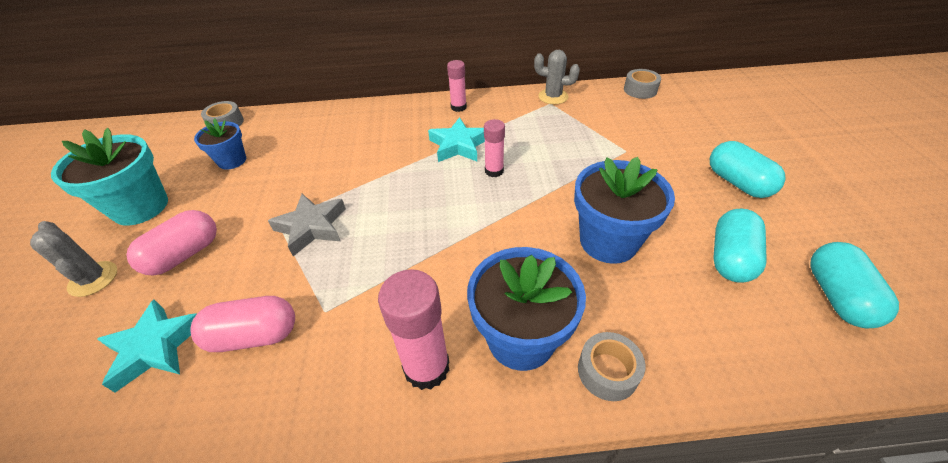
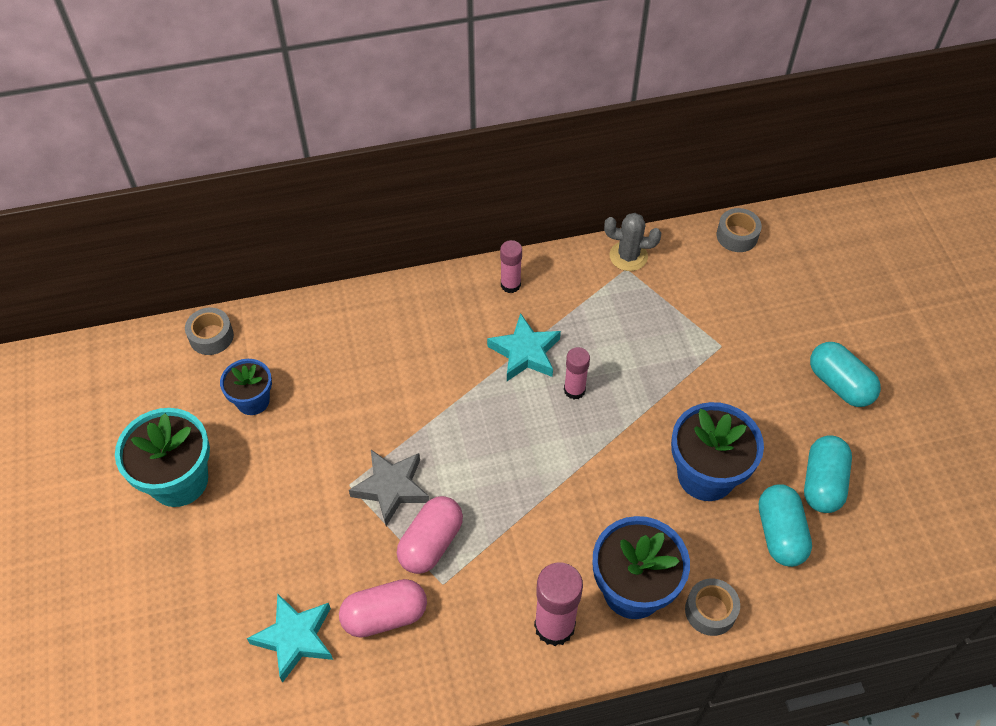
camera: 10 degrees left, 10 degrees up
grey cactus [30,221,117,297] -> none
pink capsule [126,210,217,276] -> pink capsule moved to [397,496,463,574]
turquoise capsule [810,242,899,328] -> turquoise capsule moved to [759,485,812,567]

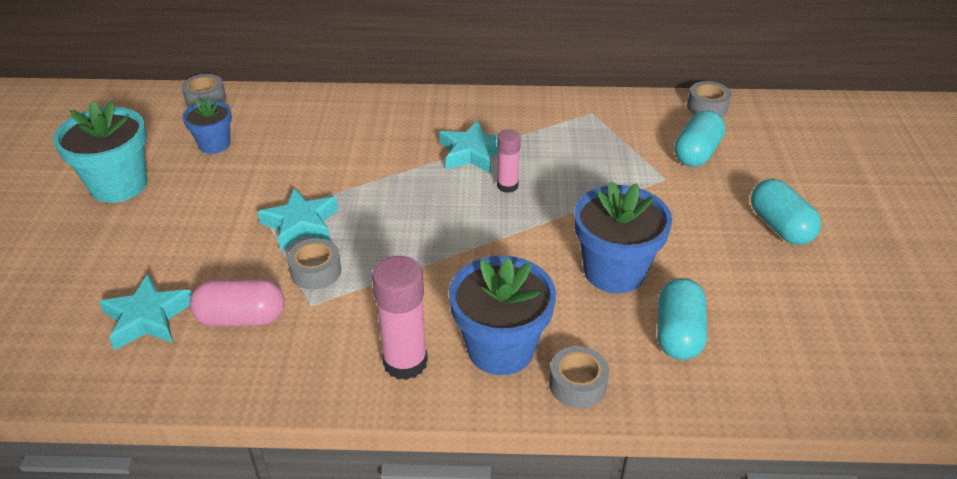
camera: 15 degrees right, 15 degrees down
grey star [349,450,429,526] -> turquoise star [258,188,338,251]
pink capsule [397,496,463,574] -> grey tape [287,238,341,290]
pink glue stick [500,240,522,293] -> none
grey cactus [604,213,661,271] -> none
turquoise capsule [804,435,852,513] -> turquoise capsule moved to [674,110,725,167]

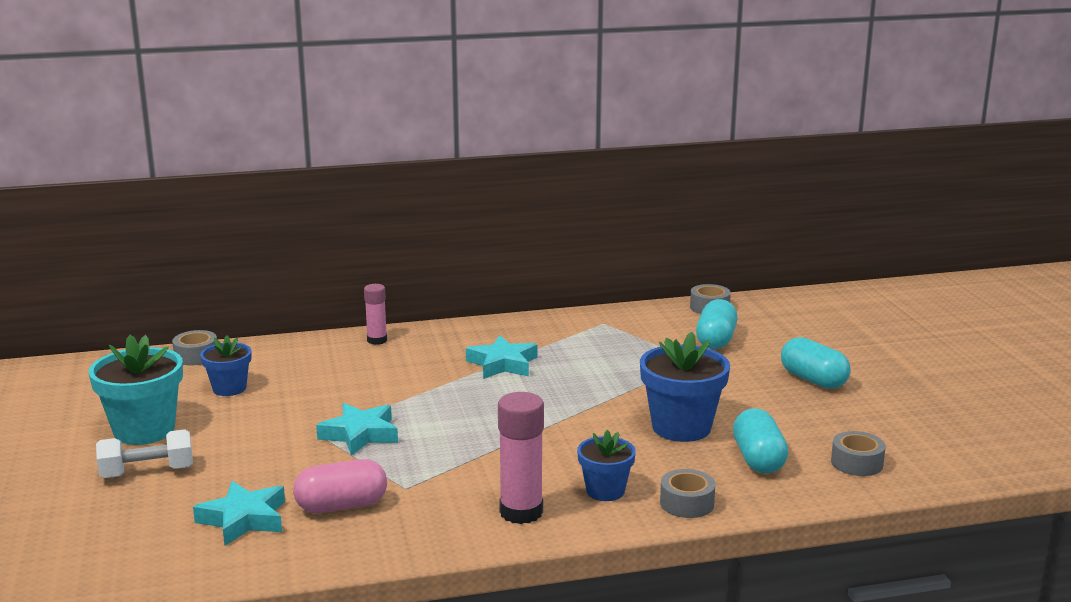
camera: 15 degrees left, 20 degrees down
grey tape [287,238,341,290] -> grey tape moved to [831,431,886,476]
blue flower pot [449,255,556,375] -> blue flower pot [577,430,636,501], size x0.59
pink glue stick [497,129,521,193] -> pink glue stick moved to [364,284,387,345]
none -> white dumbbell [96,429,193,478]

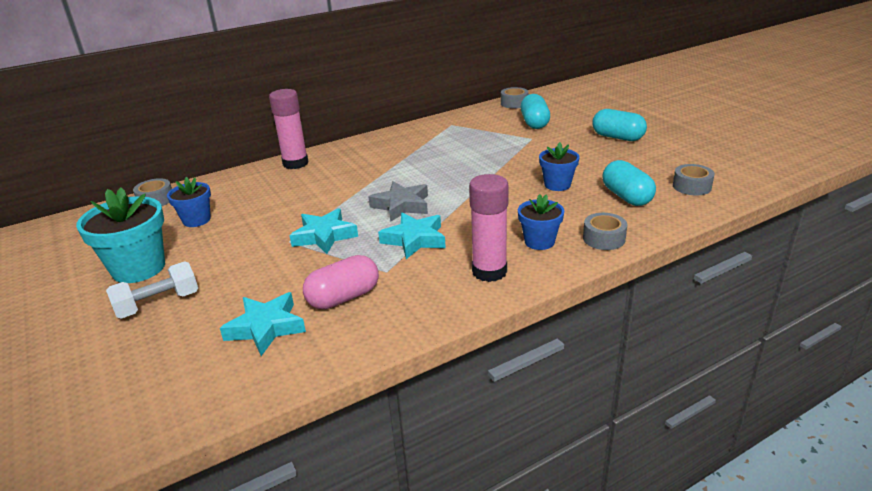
camera: 15 degrees left, 10 degrees up
pink glue stick [364,284,387,345] -> pink glue stick [269,89,309,169], size x1.65
turquoise star [466,335,538,379] -> turquoise star moved to [378,213,446,259]
blue flower pot [640,332,730,442] -> blue flower pot [539,142,579,191], size x0.59
none -> grey star [369,181,428,222]

